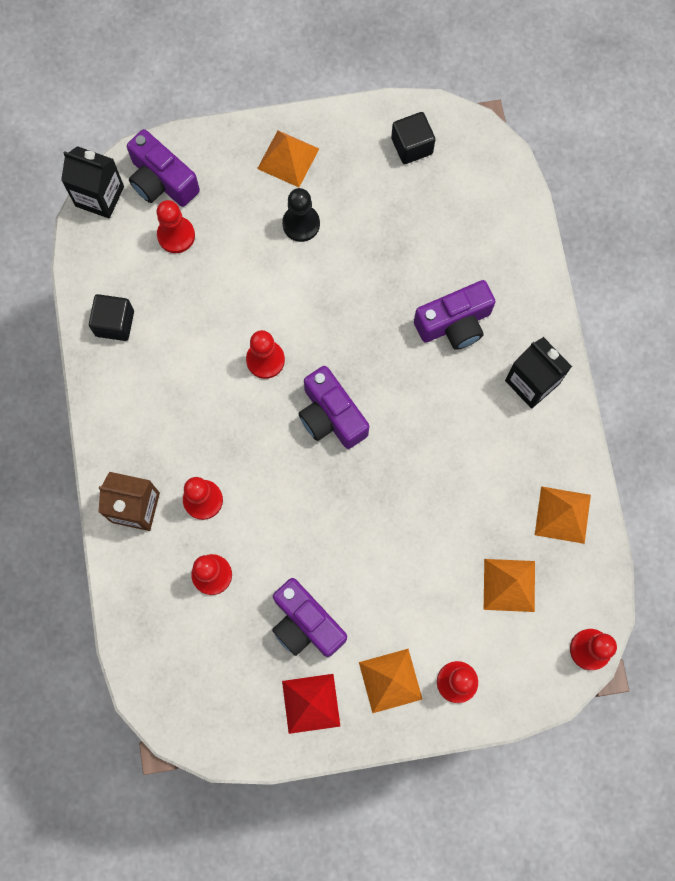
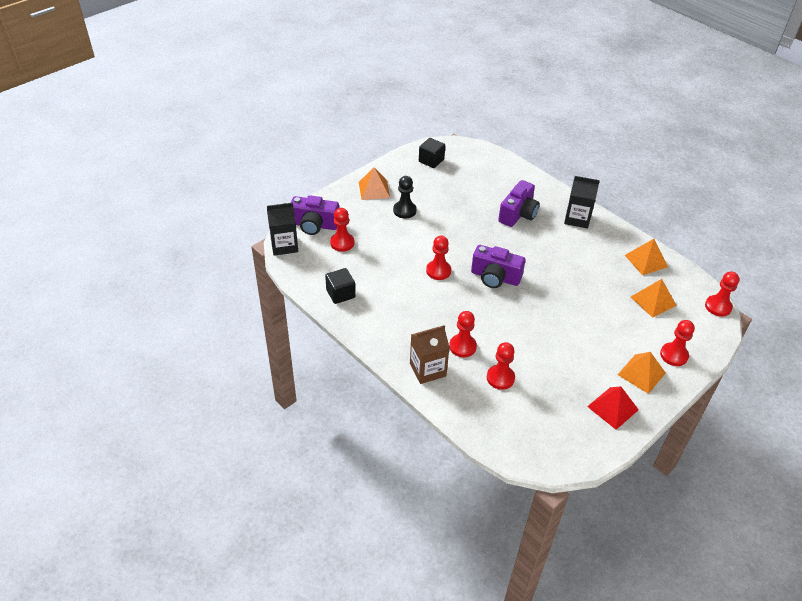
camera: 35 degrees left, 30 degrees down
purple camera [272,578,347,657] -> none

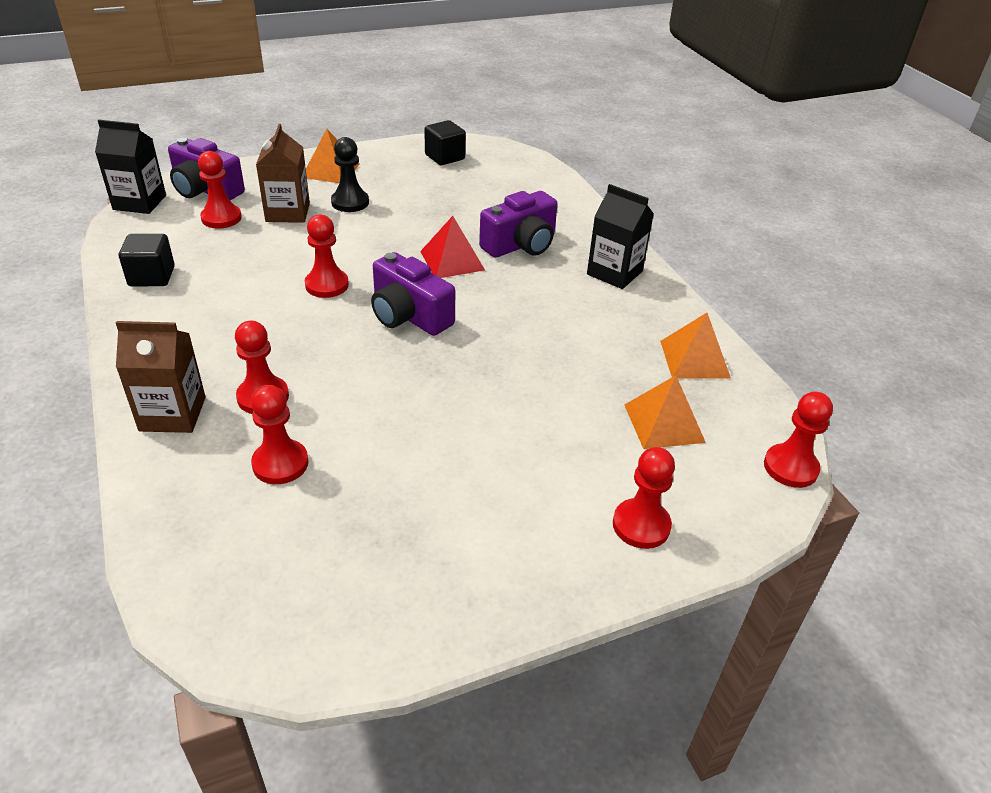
camera: 20 degrees right, 5 degrees down
red pyramid [587,386,639,430] -> red pyramid moved to [420,216,485,278]
orange pyramid [617,352,666,394] -> none
none -> brown carton [256,124,310,223]

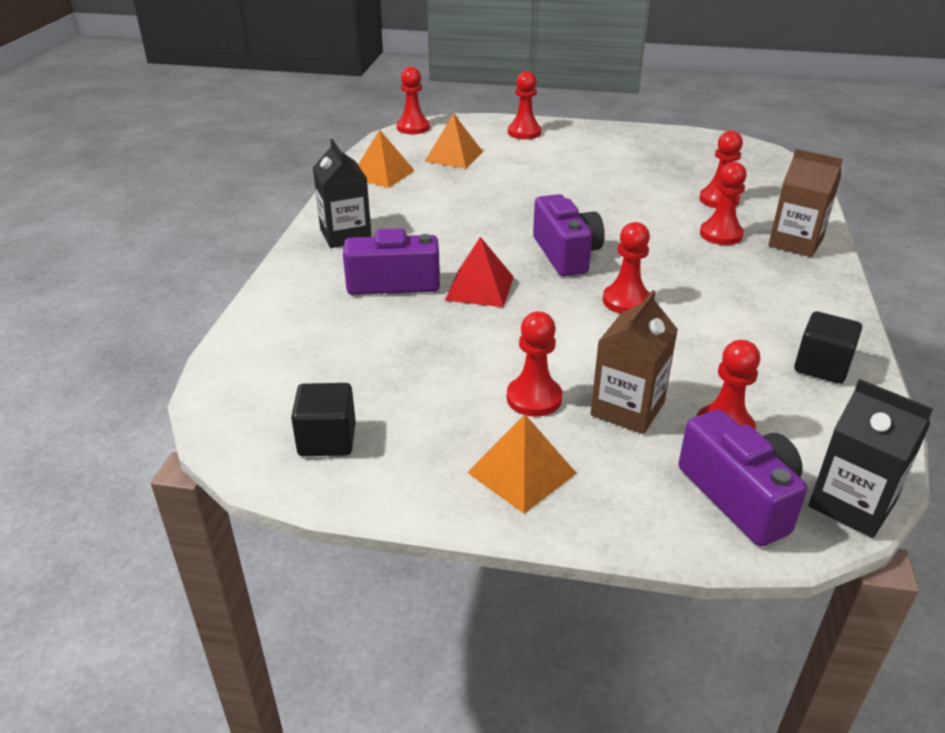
camera: 145 degrees left, 5 degrees down
black pawn [331,137,369,212] -> red pawn [507,312,562,417]

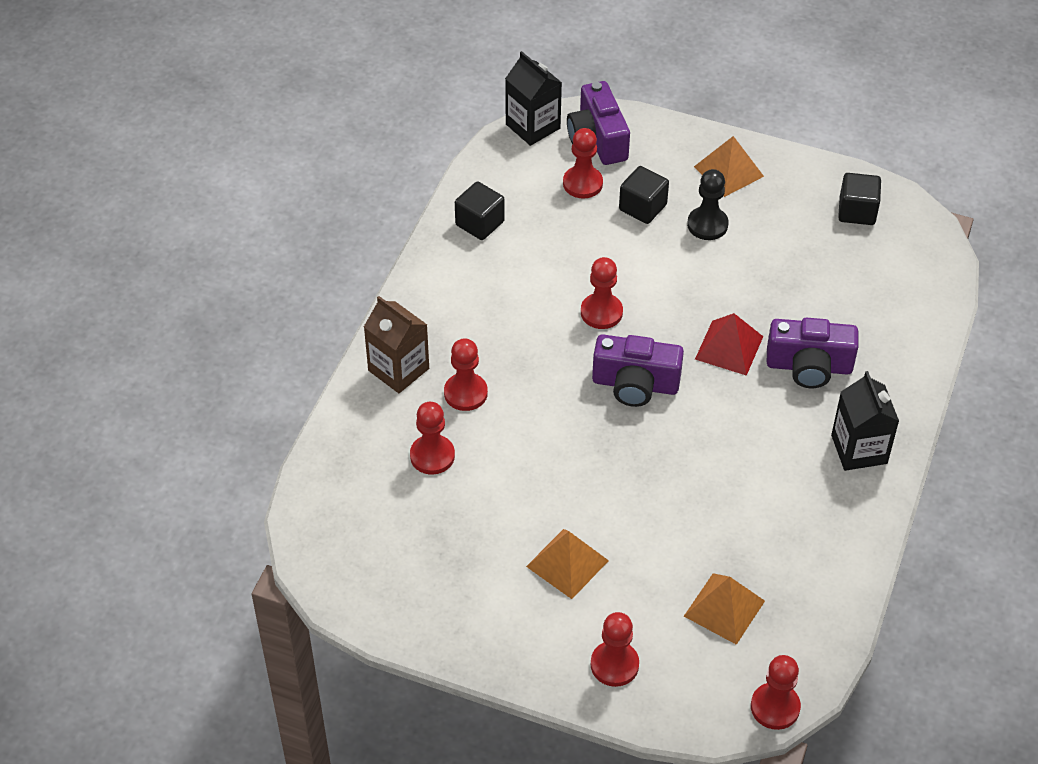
camera: 170 degrees left, 15 degrees up
orange pyramid [358,130,415,188] -> orange pyramid moved to [526,529,609,599]
red pawn [507,312,562,417] -> black pawn [687,169,729,240]
purple camera [533,194,605,276] -> purple camera turned 75 degrees counterclockwise [592,334,684,407]
brown carton [590,290,678,434] -> black cube [619,166,669,224]

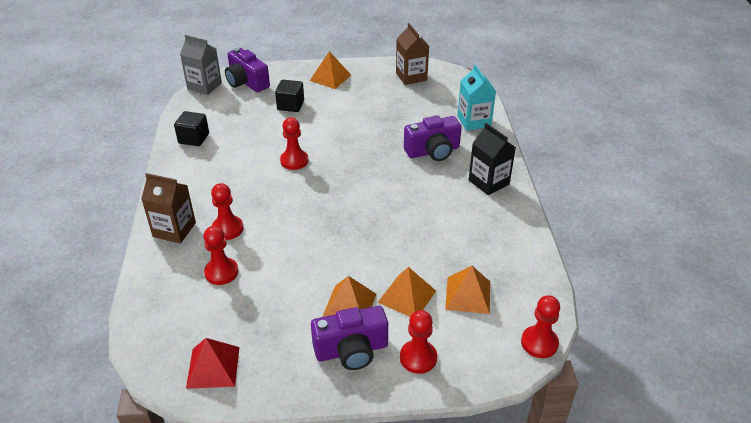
camera: 25 degrees left, 10 degrees down
black carton [505,51,562,146] -> grey carton [180,35,222,95]
red pawn [563,128,603,199] -> none
purple camera [592,334,684,407] -> purple camera moved to [311,306,388,370]
black pawn [687,169,729,240] -> none
red pyramid [695,313,763,376] -> red pyramid moved to [186,338,239,389]
black cube [838,173,881,225] -> brown carton [396,23,429,85]
none -> orange pyramid [378,267,436,317]
none -> turquoise carton [457,64,496,131]

